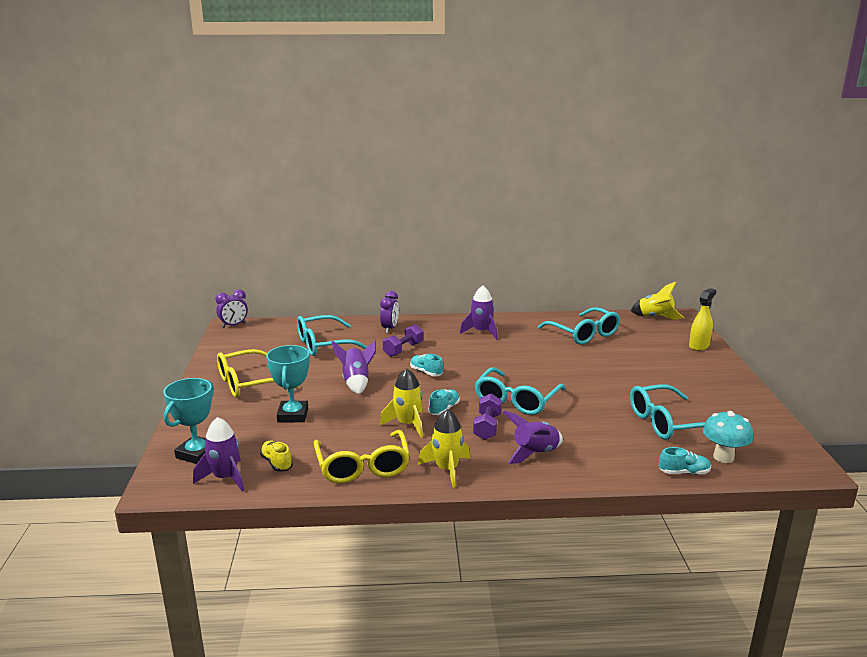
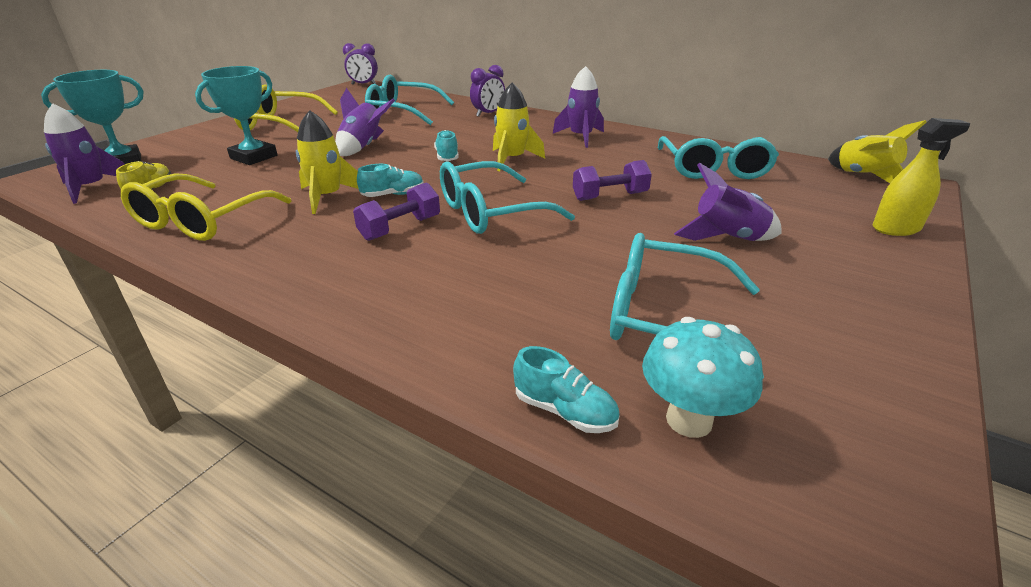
camera: 35 degrees right, 10 degrees up
purple dumbbell [383,324,423,357] -> purple dumbbell moved to [573,160,652,201]
yellow rocket [418,409,470,488] -> yellow rocket moved to [493,82,545,171]
purple rocket [503,411,563,464] -> purple rocket moved to [674,163,781,241]

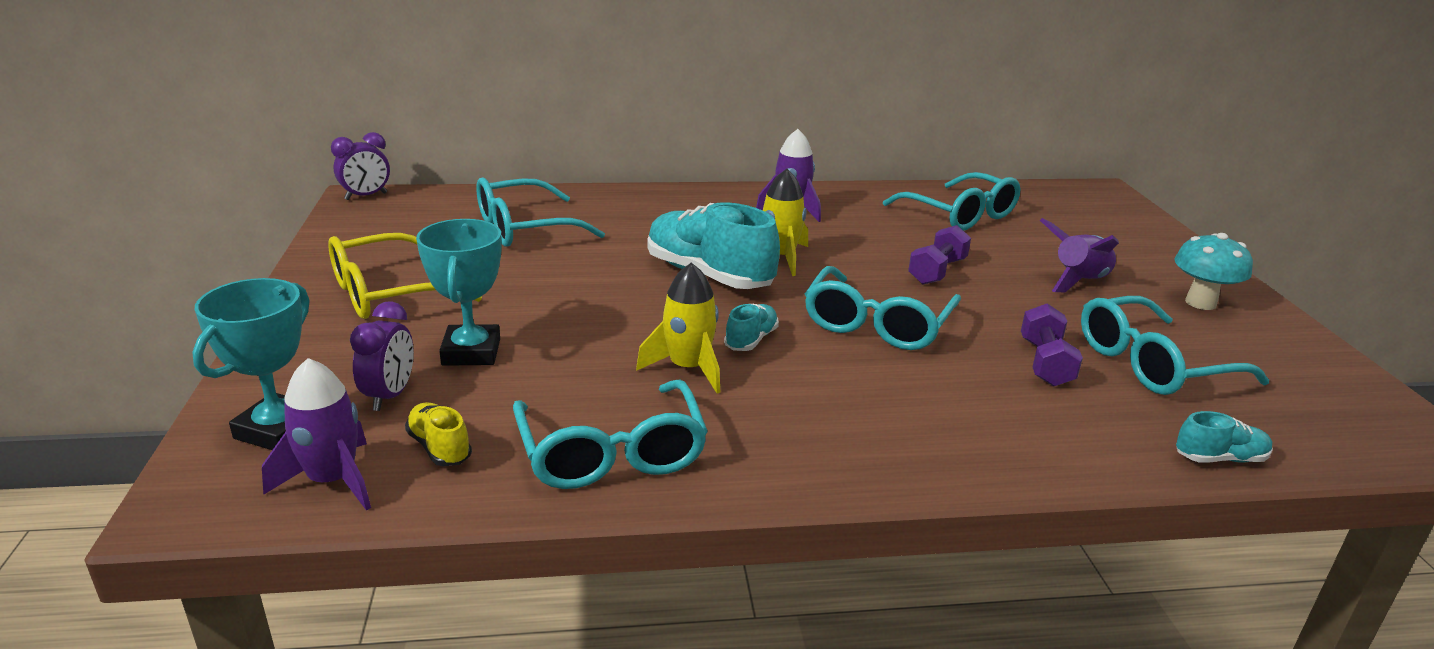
camera: 40 degrees left, 5 degrees down
yellow glasses [121,173,291,241] -> turquoise glasses [513,379,708,489]
purple rocket [335,88,395,156] -> none
purple dumbbell [353,182,440,241] -> purple dumbbell moved to [1021,304,1083,387]
turquoise shoe [434,130,459,161] -> turquoise shoe [647,202,780,289], size x2.14
purple clock [470,65,505,117] -> purple clock moved to [350,301,414,411]
turquoise mushroom [642,317,763,438] -> turquoise mushroom moved to [1174,233,1253,310]
yellow rocket [828,120,927,183] -> none
yellow spray bottle [873,118,970,236] -> none

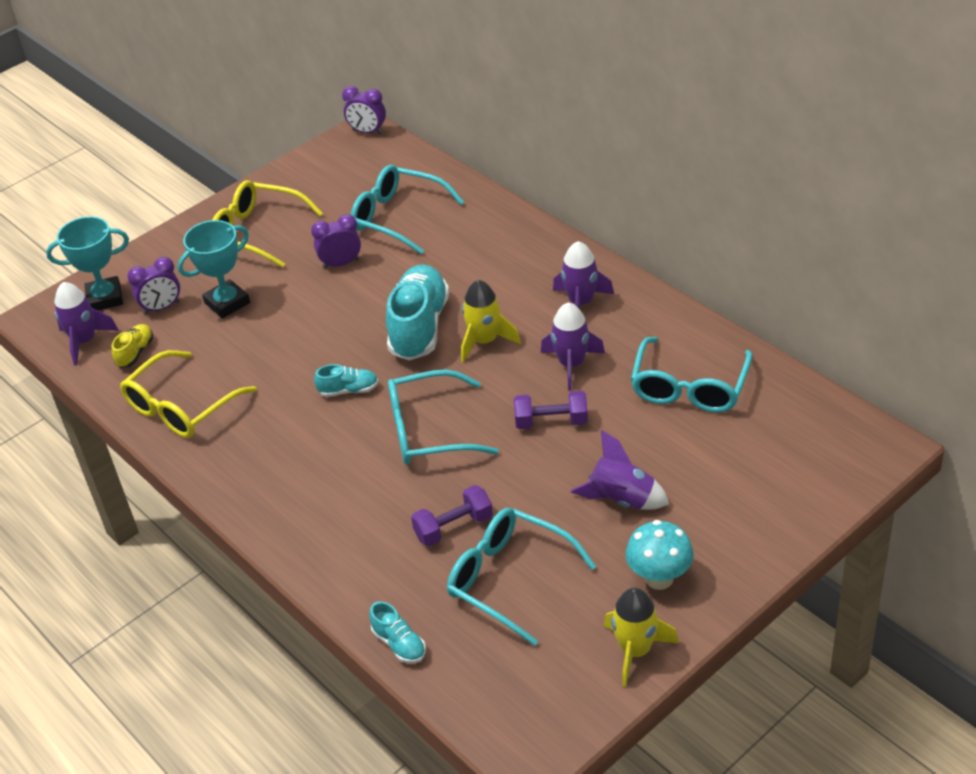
camera: 60 degrees right, 15 degrees up
turquoise glasses [513,379,708,489] -> yellow glasses [120,350,257,438]
yellow rocket [636,263,720,394] -> yellow rocket moved to [604,588,679,687]
none -> purple clock [311,214,361,269]
none -> purple rocket [541,303,605,390]

